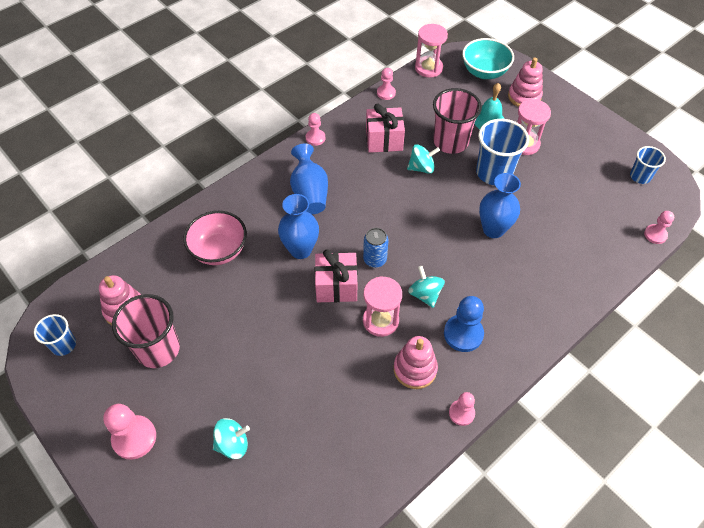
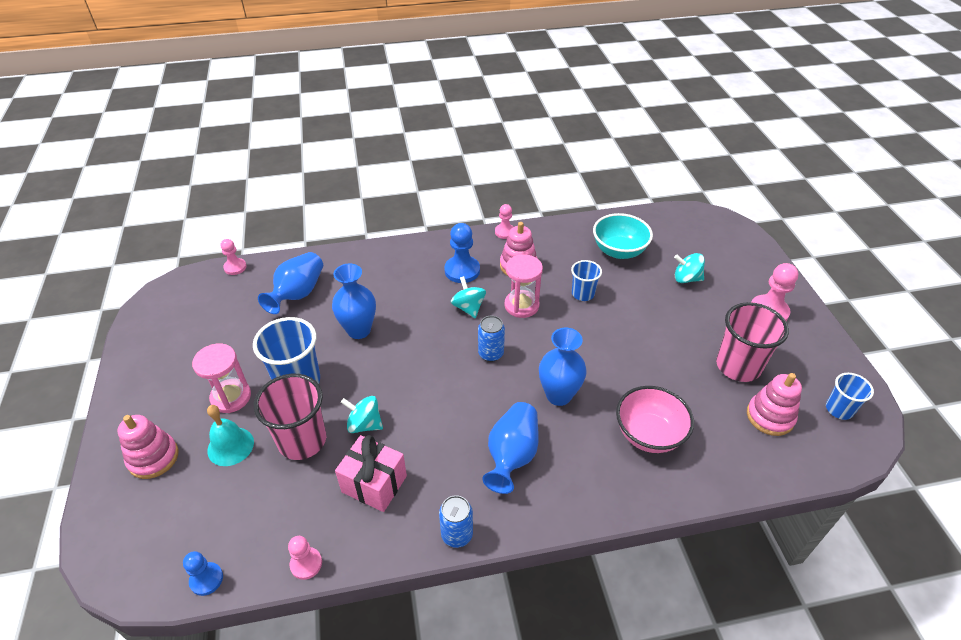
camera: 150 degrees left, 10 degrees down
pink pawn [306,113,325,146] -> blue can [439,495,473,548]
pink gift [315,249,357,302] -> none
turquoise spinning top [408,266,445,308] -> turquoise spinning top turned 150 degrees clockwise [451,276,486,318]
pink hourglass [415,24,448,78] -> blue pawn [183,551,223,596]
turquoise bowl [462,38,514,79] -> turquoise bowl moved to [593,213,653,259]
blue cup [630,146,666,184] -> blue cup moved to [571,260,602,301]
none -> blue vase [258,252,323,314]

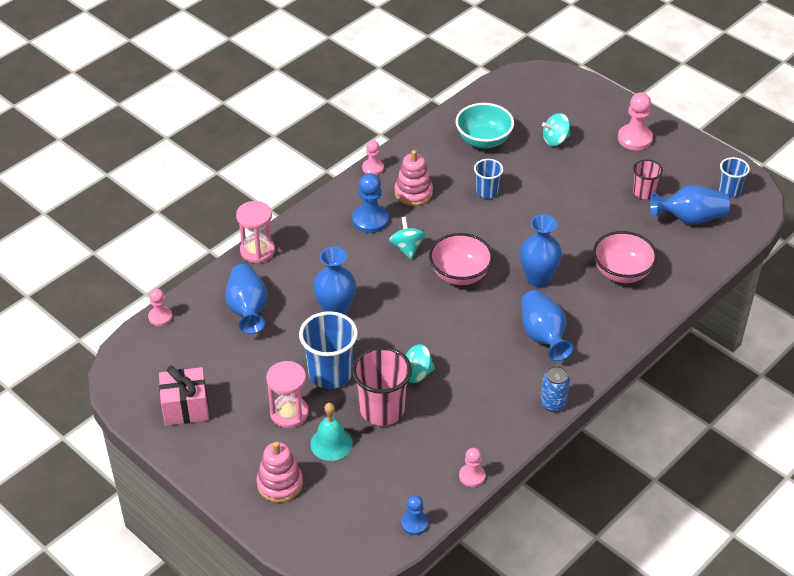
camera: 35 degrees left, 0 degrees up
pink gift [335,435,407,512] -> pink gift moved to [159,366,209,426]
turquoise spinning top [451,276,486,318] -> turquoise spinning top turned 45 degrees clockwise [389,217,425,259]
blue can [478,316,505,362] -> pink bowl [429,233,493,285]
pink hourglass [505,254,543,318] -> pink hourglass moved to [236,201,275,263]
pink cup [716,302,789,382] -> pink cup [633,160,663,199], size x0.57
pink stacking toy [747,373,802,436] -> blue vase [650,185,730,225]

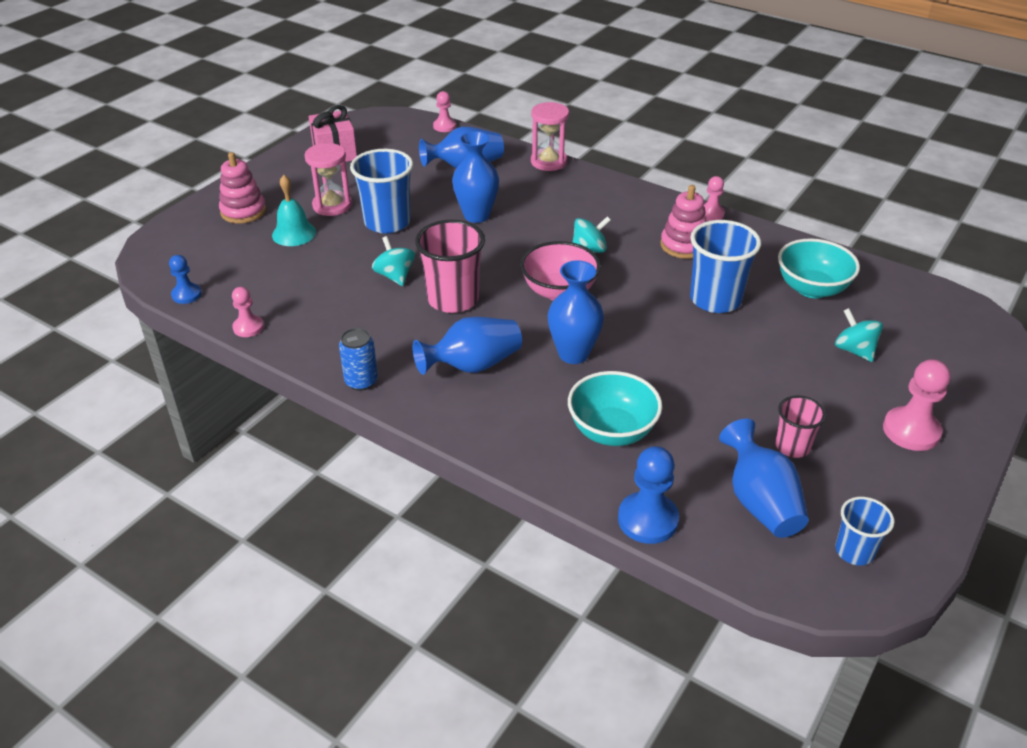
camera: 80 degrees right, 5 degrees down
blue pawn [352,173,389,233] -> blue pawn moved to [618,446,679,544]
pink cup [352,347,412,426] -> pink cup moved to [415,220,485,313]
blue cup [474,159,503,198] -> blue cup [690,220,761,313], size x1.74
pink bowl [593,231,658,283] -> turquoise bowl [568,371,662,446]

